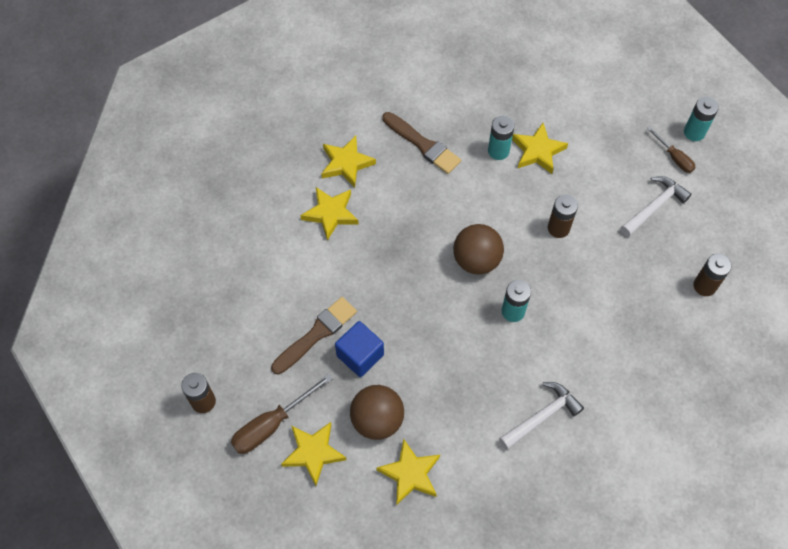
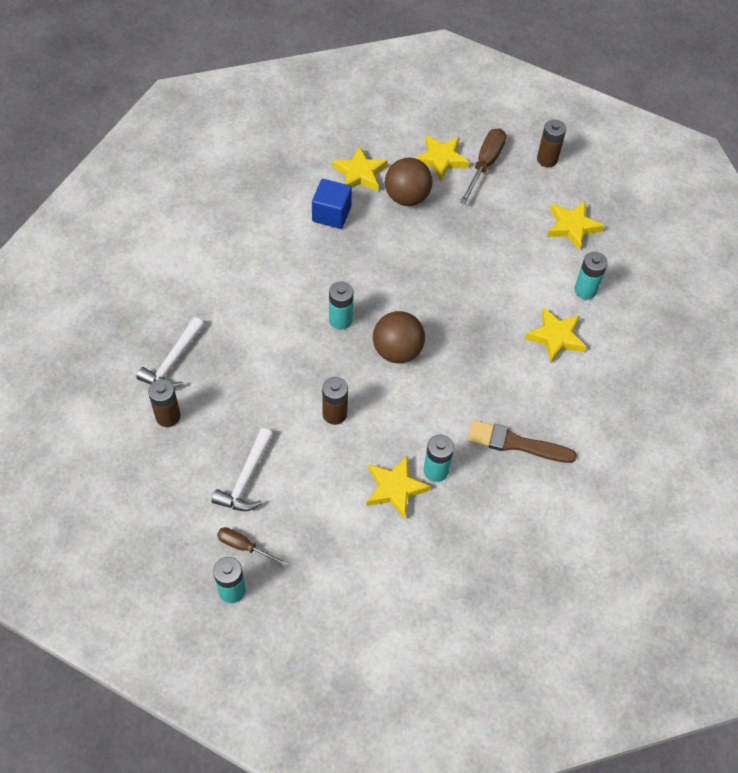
camera: 150 degrees right, 5 degrees down
brown brush [271,297,357,375] -> none
yellow star [321,136,376,188] -> yellow star moved to [547,201,604,250]
blue cube [335,321,384,377] -> blue cube moved to [312,179,352,229]
white hammer [499,382,584,450] -> white hammer moved to [137,317,204,389]
none -> turquoise battery [574,252,608,300]

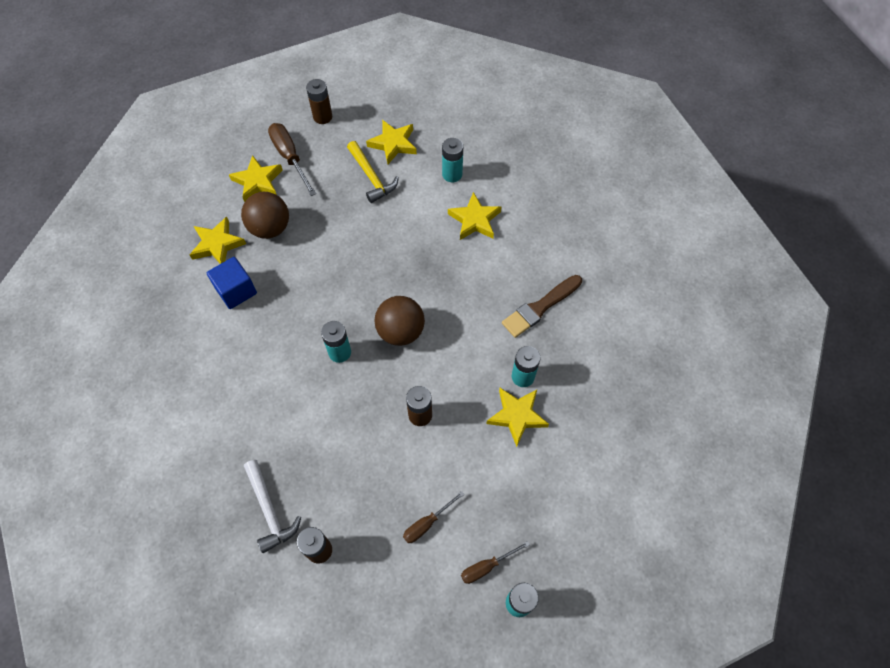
camera: 50 degrees left, 5 degrees up
white hammer [212,428,273,511] -> brown screwdriver [403,491,464,543]
none -> yellow hammer [347,141,399,203]

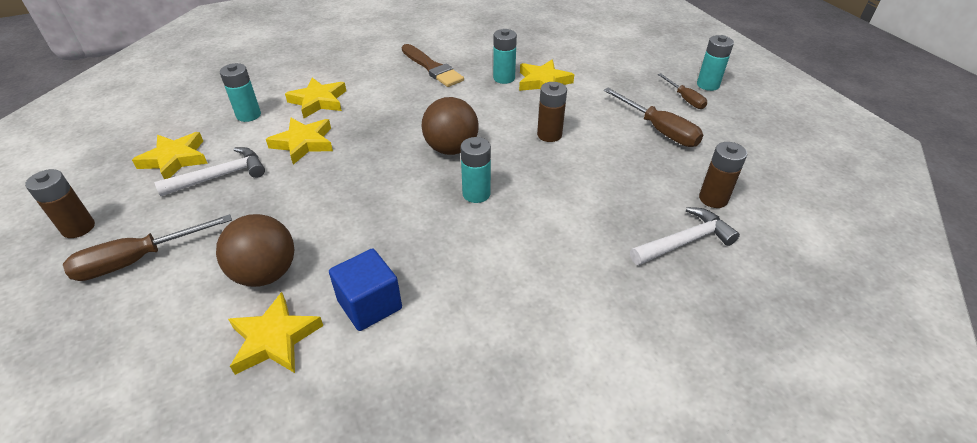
camera: 90 degrees left, 20 degrees down
yellow star [229,155,282,202] -> yellow star moved to [266,118,333,165]
yellow hammer [347,141,399,203] -> white hammer [154,147,265,196]
brown screwdriver [403,491,464,543] -> brown screwdriver [604,88,703,147], size x1.65

